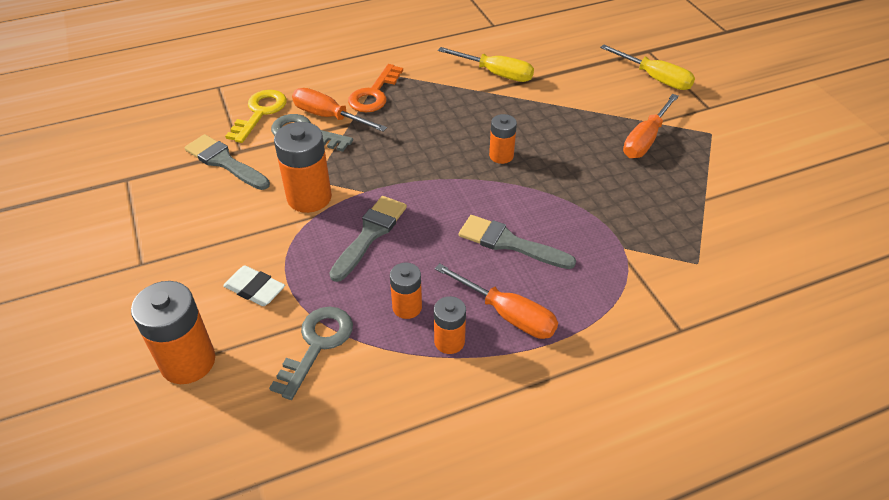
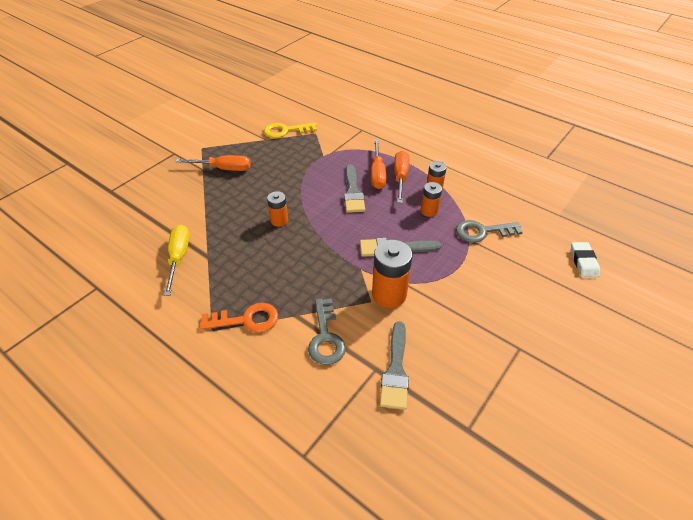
camera: 120 degrees left, 0 degrees up
orange battery [131,281,215,384] -> none
white eraser [223,266,285,306] -> white eraser moved to [571,242,600,277]
yellow key [225,90,287,143] -> yellow key moved to [264,123,317,138]
orange screwdriver [292,88,387,132] -> orange screwdriver moved to [371,140,386,189]
yellow screwdriver [600,44,695,90] -> none

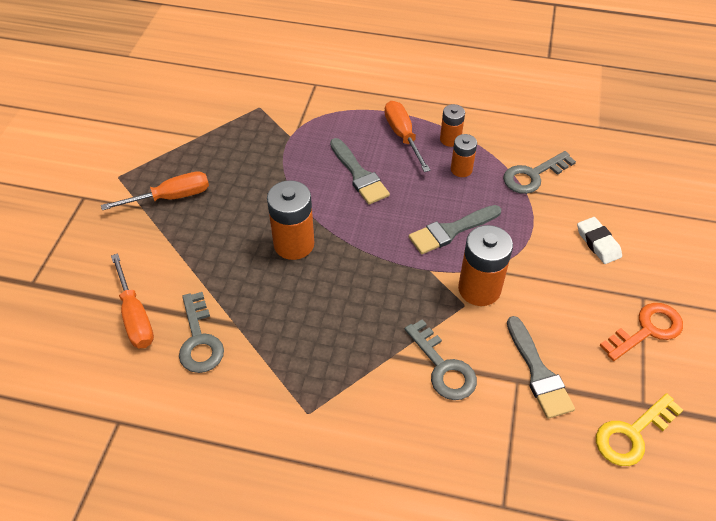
camera: 25 degrees left, 5 degrees up
yellow screwdriver [164,225,190,296] -> grey key [179,292,224,373]
orange key [200,303,278,333] -> orange key moved to [600,303,683,361]
yellow key [264,123,317,138] -> yellow key moved to [596,393,683,466]
orange battery [267,191,288,227] -> orange battery [267,180,314,260], size x1.72
orange screwdriver [371,140,386,189] -> orange screwdriver moved to [111,253,154,348]
white eraser [571,242,600,277] -> white eraser moved to [577,217,622,264]

